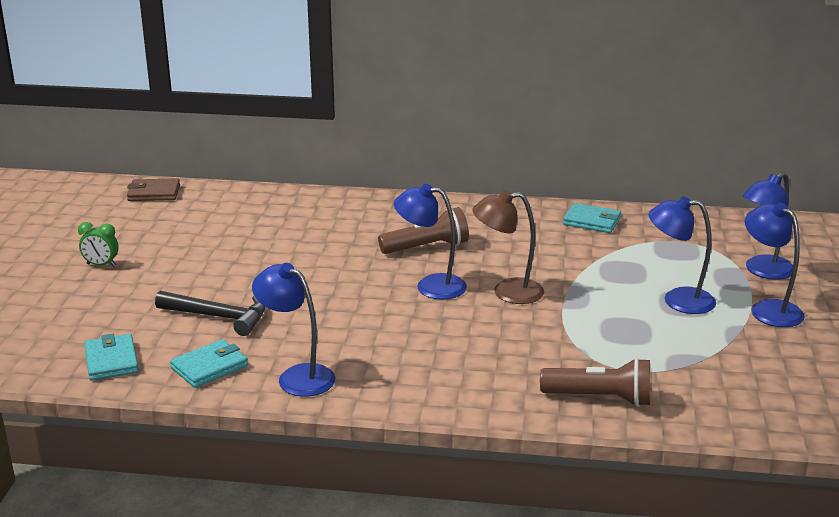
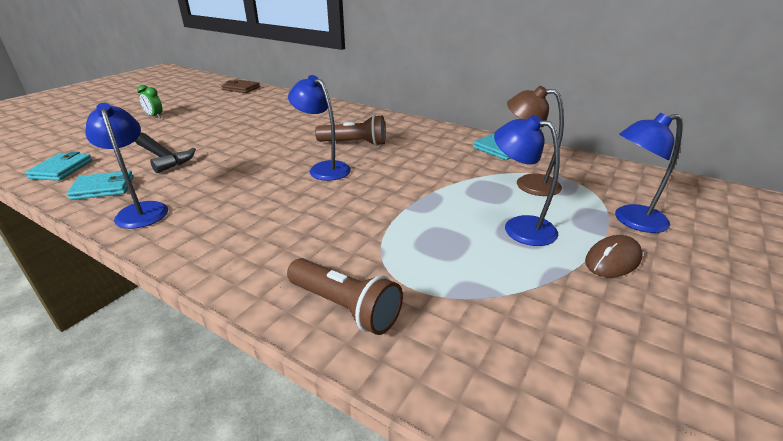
camera: 25 degrees right, 5 degrees up
brown lamp [472,190,544,304] -> brown lamp moved to [507,86,564,196]
blue lamp [745,203,805,327] -> brown mouse [585,235,642,277]

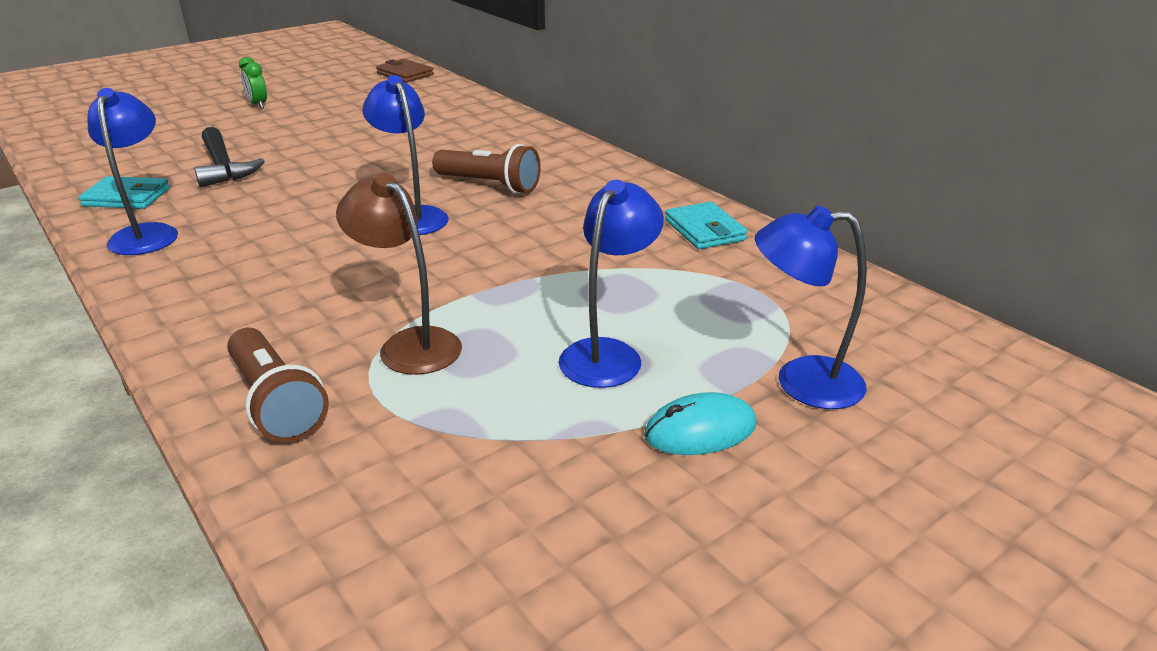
camera: 20 degrees right, 0 degrees up
turquoise wallet [25,151,92,181] -> none
blue lamp [494,115,560,246] -> blue lamp turned 60 degrees clockwise [558,180,664,388]
brown lamp [507,86,564,196] -> brown lamp moved to [336,173,462,375]
brown mouse [585,235,642,277] -> turquoise mouse [644,392,757,455]

